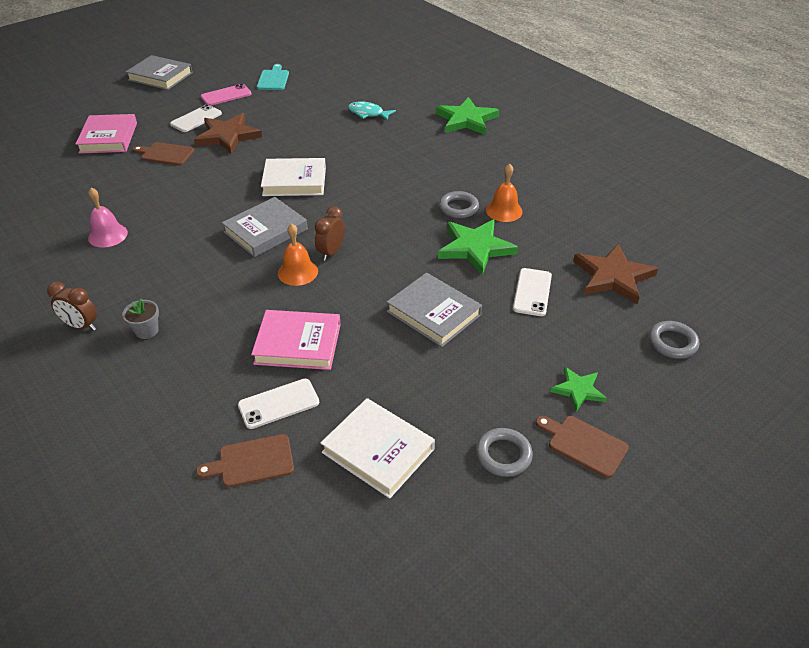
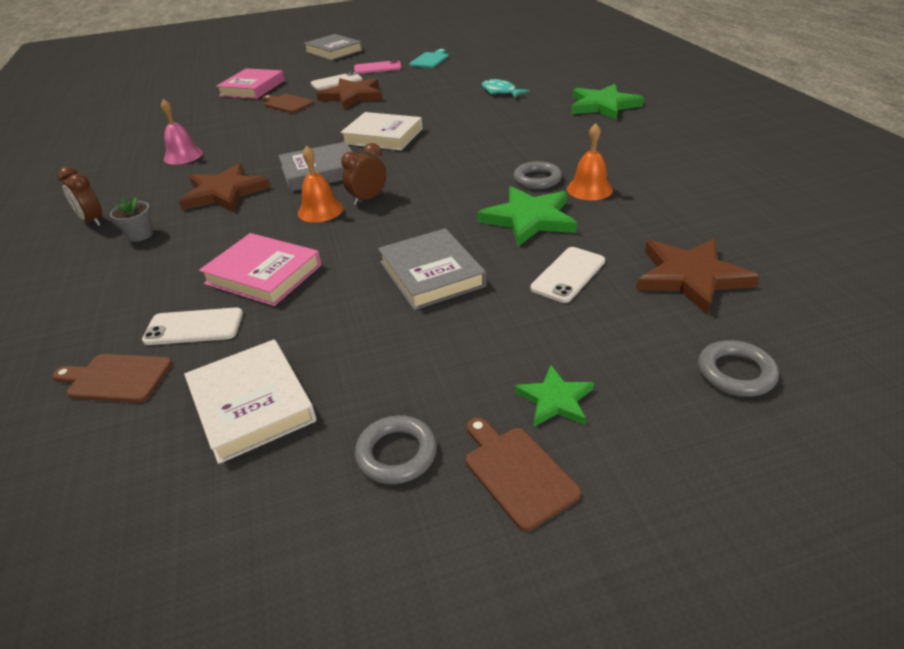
camera: 25 degrees right, 5 degrees down
none -> brown star [179,163,271,213]

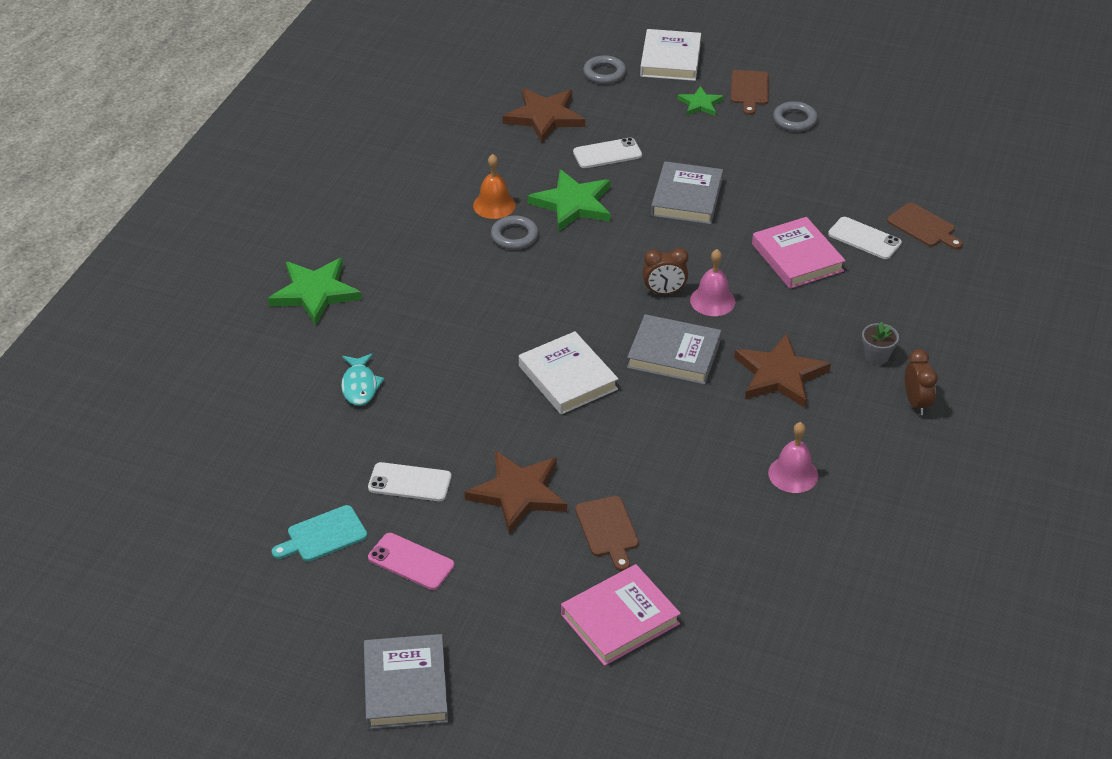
camera: 145 degrees left, 5 degrees up
white book [184,339,316,464] -> white book moved to [640,29,701,81]
orange bell [298,146,343,222] -> pink bell [690,249,735,316]
white phone [311,72,362,90] -> white phone moved to [368,462,451,501]

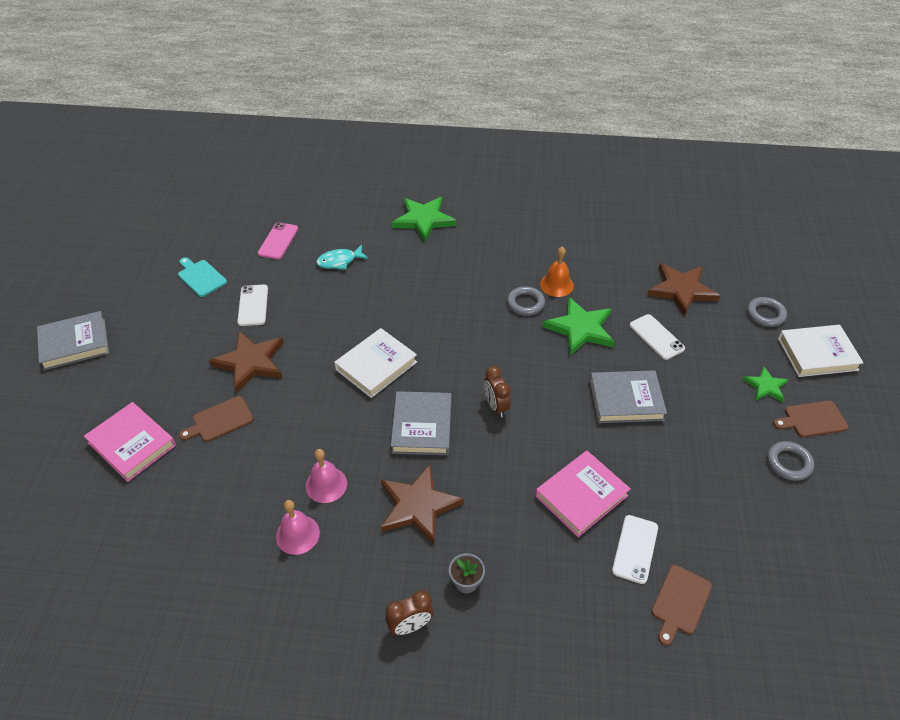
camera: 75 degrees right, 5 degrees up
pink phone [368,533,455,590] -> pink phone moved to [258,222,298,259]
pink bell [690,249,735,316] -> pink bell moved to [305,449,347,503]

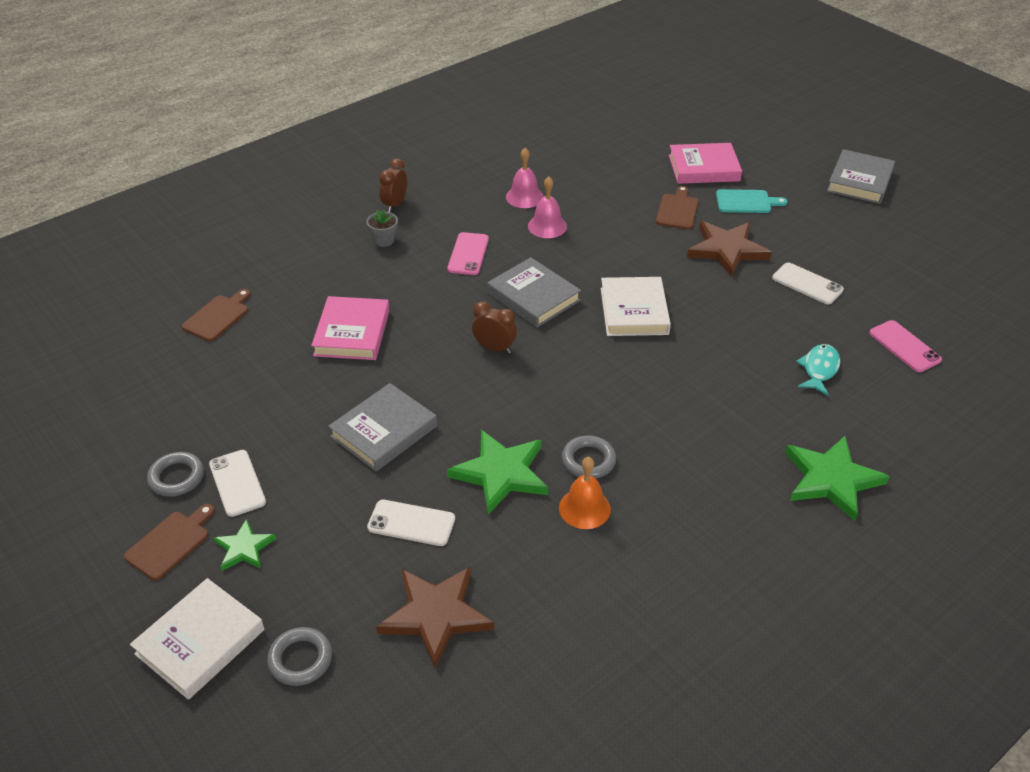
camera: 135 degrees right, 5 degrees down
turquoise cutting board [178,257,227,297] -> turquoise cutting board moved to [716,189,787,213]
brown star [381,463,464,544] -> pink phone [448,232,489,275]
white phone [612,515,658,584] -> white phone moved to [209,450,266,517]
brown cutting board [651,565,712,646] -> brown cutting board turned 45 degrees clockwise [182,289,251,341]

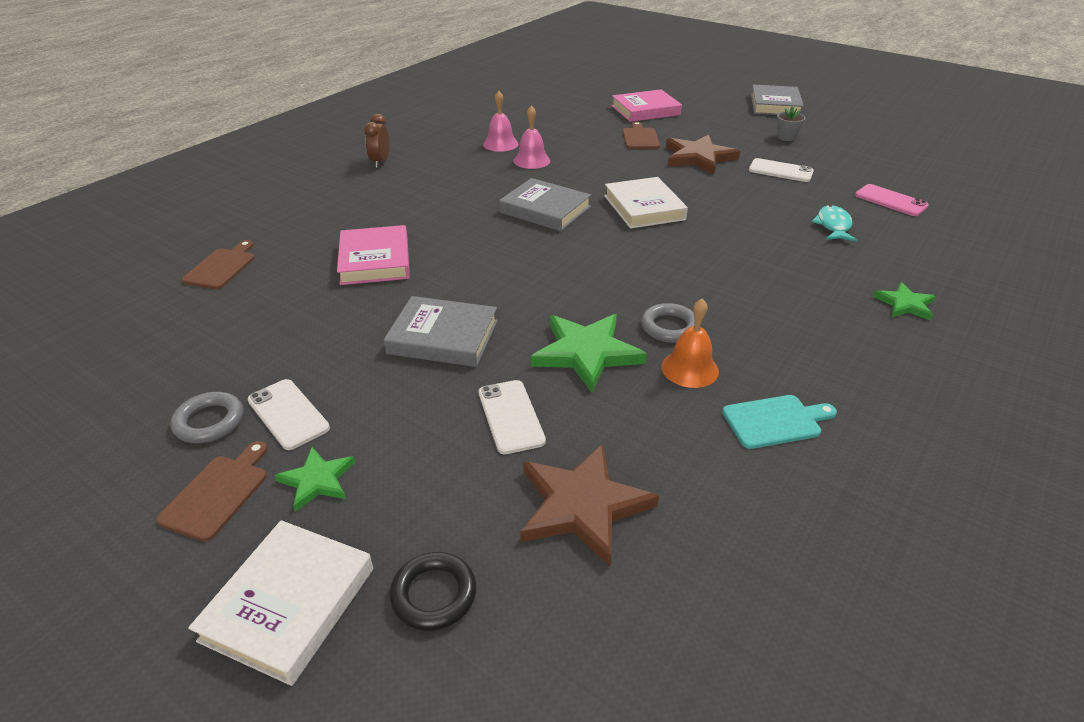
camera: 15 degrees left, 5 degrees down
grey ring [267,627,332,686] -> black ring [389,552,477,631]
grey book [328,383,437,472] -> grey book turned 75 degrees clockwise [384,296,498,367]
grey flower pot [366,209,398,247] -> grey flower pot moved to [776,106,805,141]
white phone [367,500,455,546] -> white phone turned 75 degrees clockwise [479,380,546,454]
pink phone [448,232,489,275] -> none
brown clock [472,301,517,354] -> none
turquoise cutting board [716,189,787,213] -> turquoise cutting board moved to [722,395,837,449]
green star [785,436,890,521] -> green star [873,282,936,321], size x0.57

